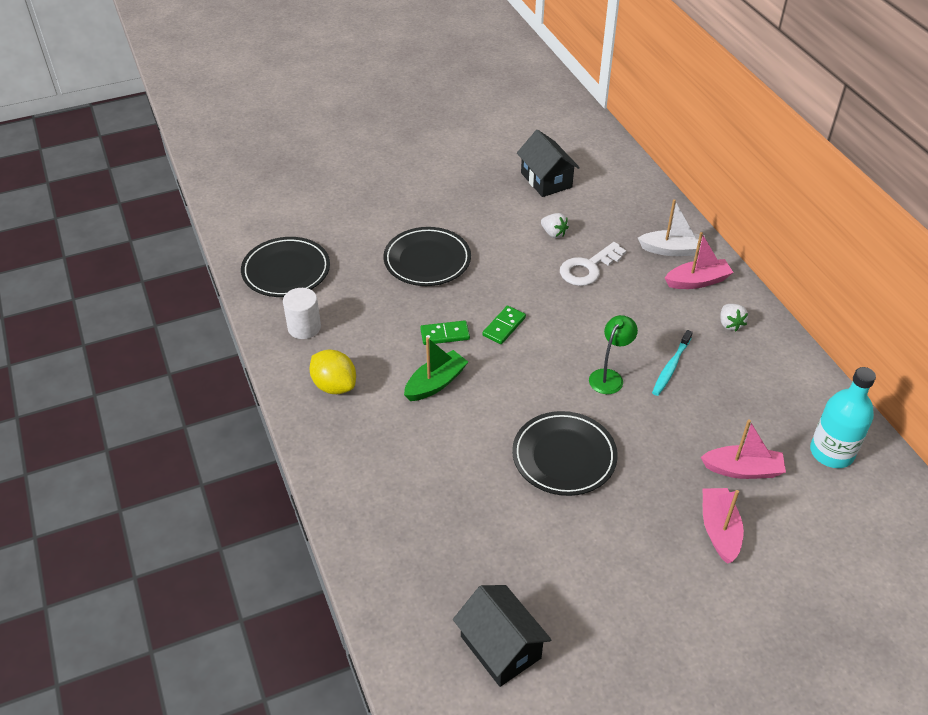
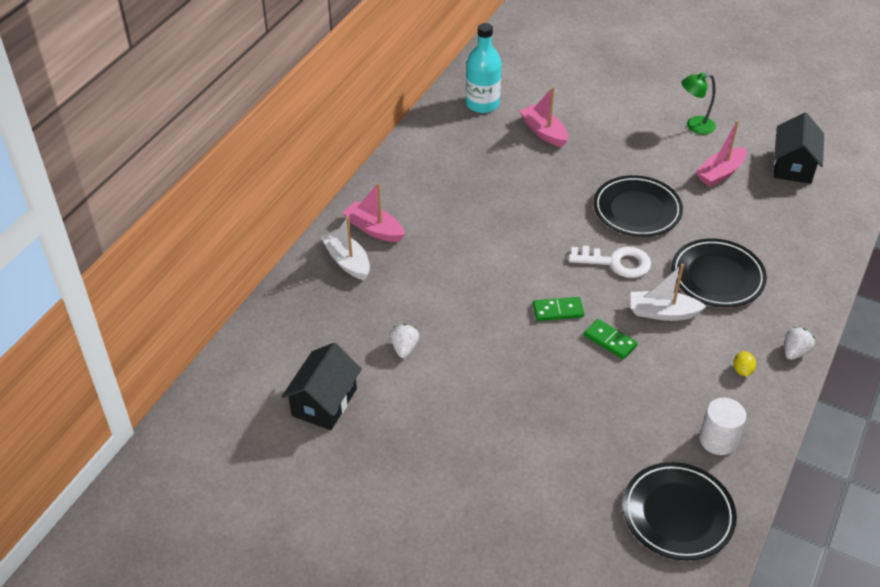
camera: 130 degrees left, 0 degrees up
yellow lemon [310,350,356,394] -> yellow lemon [733,351,756,377], size x0.50
black plate [383,227,471,286] -> black plate moved to [671,238,767,307]
green boat [404,337,468,401] -> white boat [631,264,707,321]
white key [560,242,626,286] -> white key moved to [569,246,651,278]
green lamp [589,315,638,394] -> green lamp moved to [681,72,716,134]
turquoise toothbrush [652,330,693,396] -> none
pink boat [703,488,744,564] -> pink boat moved to [696,120,747,187]
white strawberry [720,304,748,331] -> white strawberry moved to [785,327,815,360]

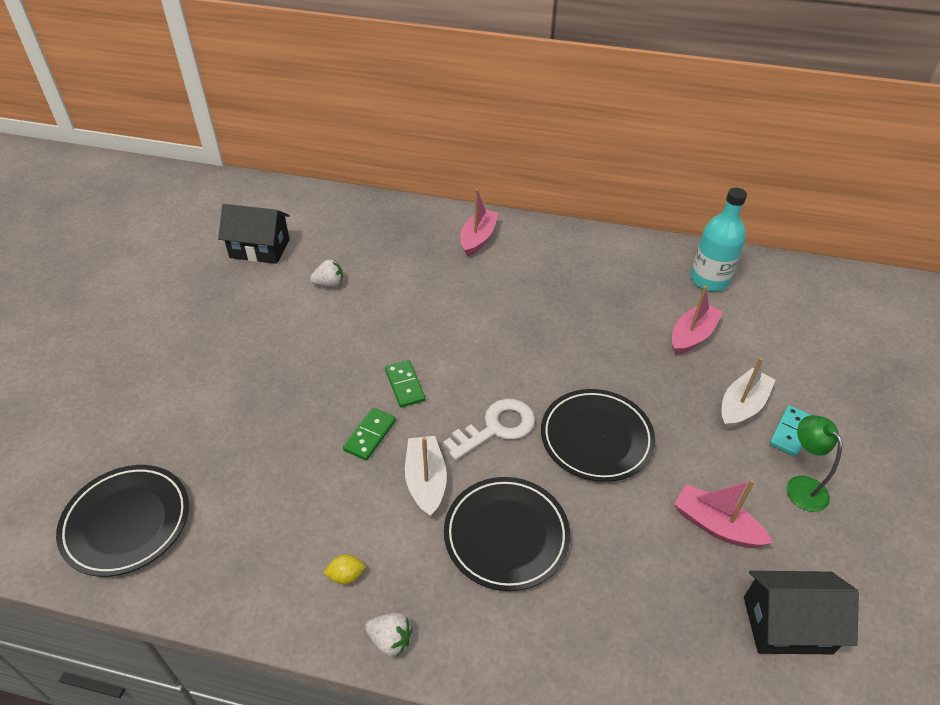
camera: 75 degrees right, 0 degrees up
white boat [321,216,370,281] -> white boat moved to [721,357,775,429]
white key [569,246,651,278] -> white key turned 120 degrees counterclockwise [443,399,535,460]
white cylinder [699,398,746,455] -> none
none -> turquoise domino [769,405,810,457]

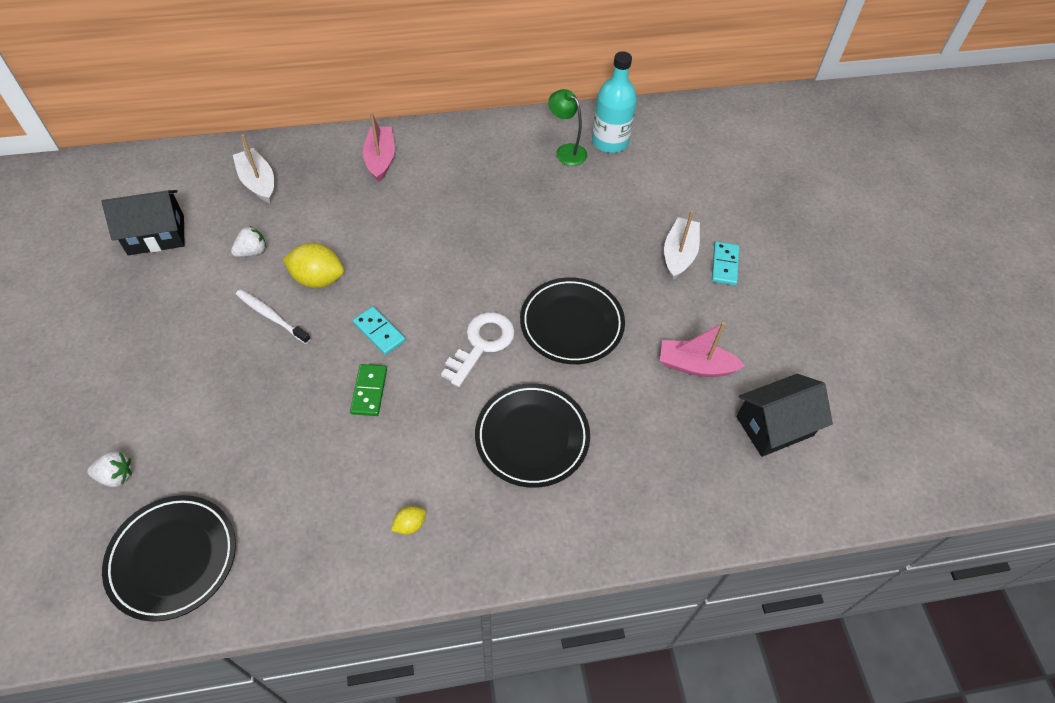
camera: 25 degrees left, 10 degrees up
white strawberry [365,613,413,657] -> white strawberry moved to [87,451,132,487]
green domino [385,360,425,408] -> turquoise domino [353,306,405,355]
white boat [405,436,447,517] -> white boat moved to [233,134,274,203]
pink boat [672,286,723,355] -> none
green lamp [786,415,842,512] -> green lamp moved to [548,89,587,166]
none -> white toothbrush [236,289,311,344]
none -> yellow lemon [282,243,344,288]

